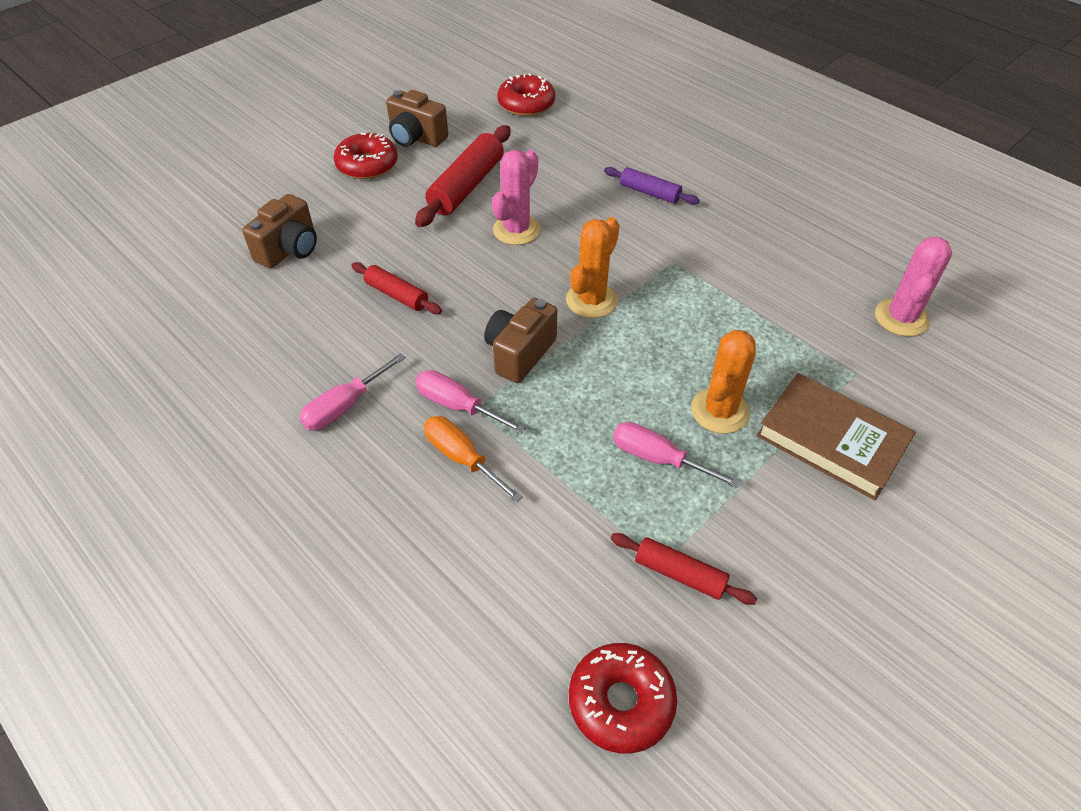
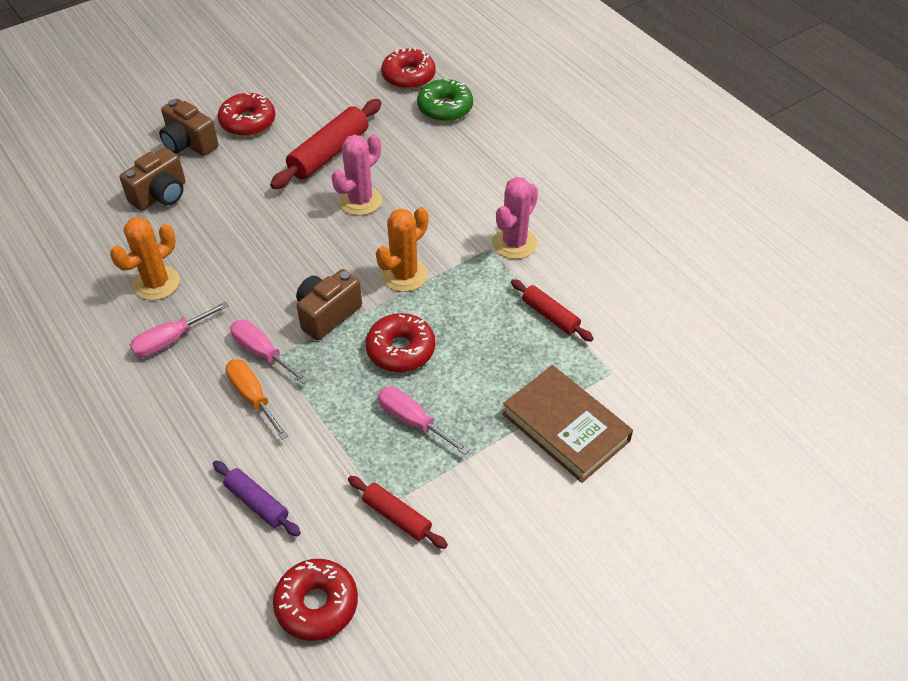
camera: 10 degrees right, 0 degrees up
red rolling pin [351,262,442,314] -> red rolling pin moved to [511,279,594,342]
brown camera [386,90,448,147] -> brown camera moved to [159,99,219,156]
purple rolling pin [604,167,700,205] -> purple rolling pin moved to [213,461,301,537]
orange cactus [691,330,756,434] -> orange cactus moved to [110,217,180,300]
pink cactus [875,237,952,336] -> pink cactus moved to [492,177,538,259]
none -> red donut [366,313,435,372]
none -> green donut [417,79,473,122]

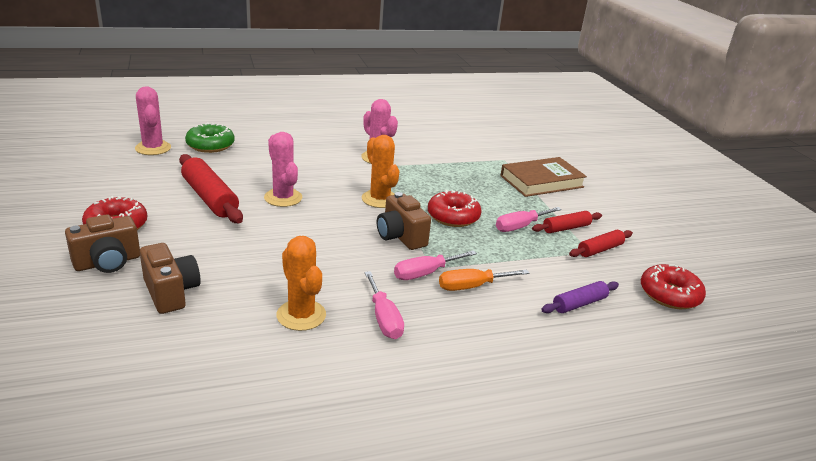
camera: 75 degrees left, 20 degrees down
red donut [381,48,436,89] -> pink cactus [135,86,171,155]
red rolling pin [511,279,594,342] -> red rolling pin moved to [532,211,602,233]

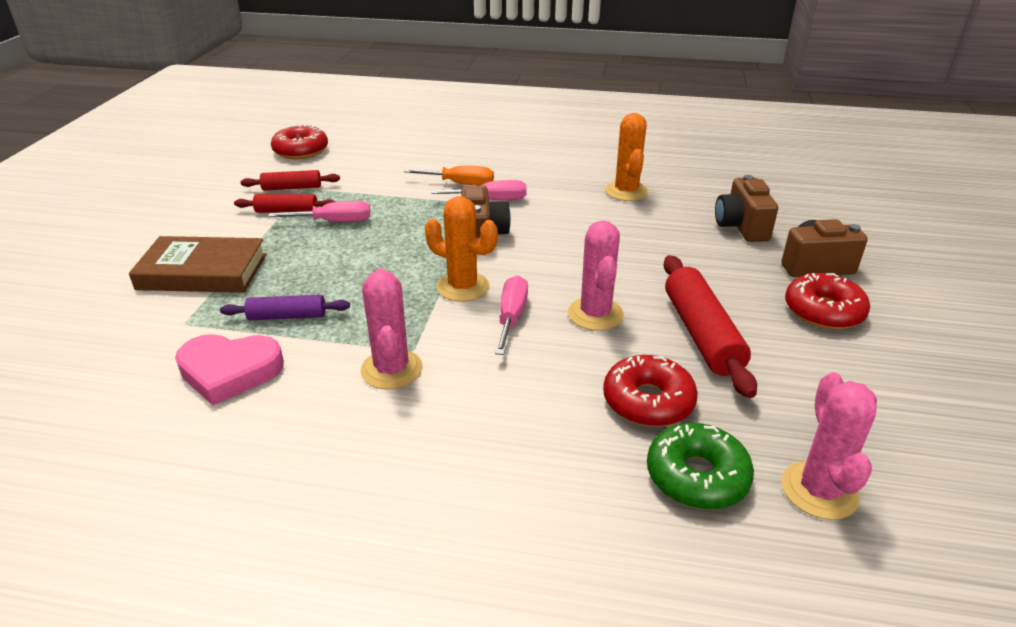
camera: 150 degrees left, 5 degrees up
orange cactus [362,135,399,208] -> orange cactus turned 60 degrees counterclockwise [425,196,498,302]
pink screwdriver [364,271,404,339] -> pink screwdriver moved to [495,275,528,355]
red donut [428,190,481,227] -> red donut moved to [603,355,698,427]
purple rolling pin [541,281,619,313] -> purple rolling pin moved to [220,295,350,320]
none -> pink heart [175,334,284,405]

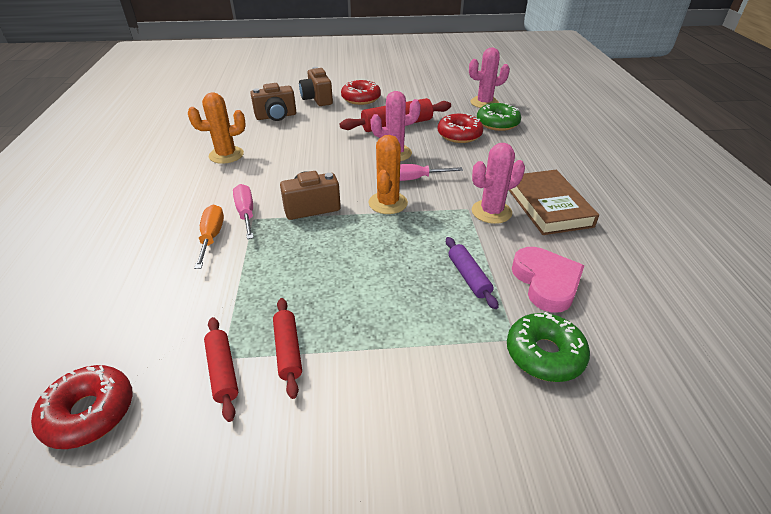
camera: 105 degrees left, 5 degrees up
brown book [129,236,267,293] -> brown book moved to [509,170,599,235]
pink screwdriver [268,201,370,222] -> none
none -> green donut [507,312,590,382]

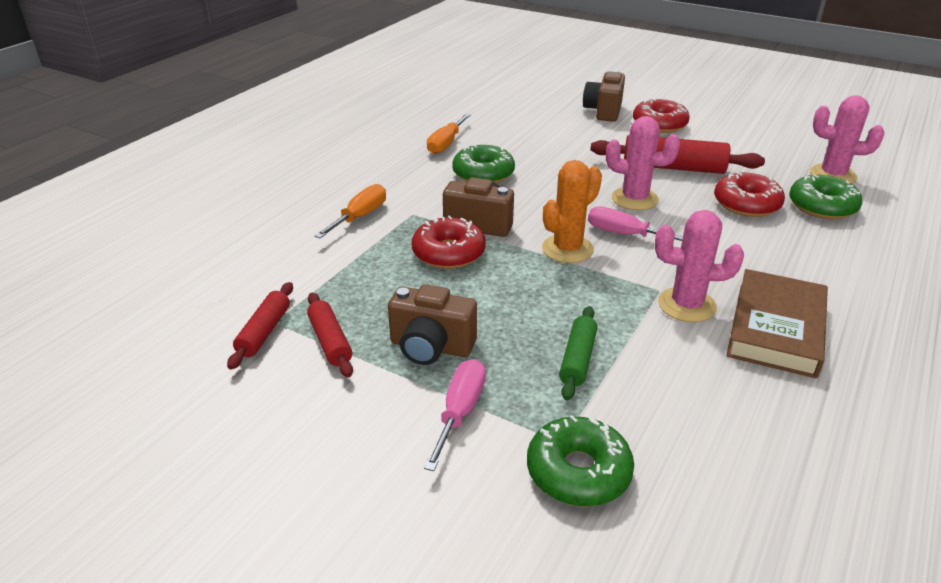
camera: 35 degrees right, 5 degrees down
red donut [31,365,133,449] -> red donut moved to [412,215,486,269]
orange cactus [188,92,246,164] -> orange screwdriver [427,114,471,154]
pink screwdriver [233,184,254,239] -> pink screwdriver moved to [424,359,486,471]
brown camera [250,83,296,121] -> brown camera moved to [388,284,477,365]
red rolling pin [273,298,302,399] -> red rolling pin turned 45 degrees counterclockwise [307,293,353,377]
purple rolling pin [446,237,499,309] -> green rolling pin [559,306,597,401]
pink heart [512,247,584,313] -> none
none -> green donut [452,145,515,183]

